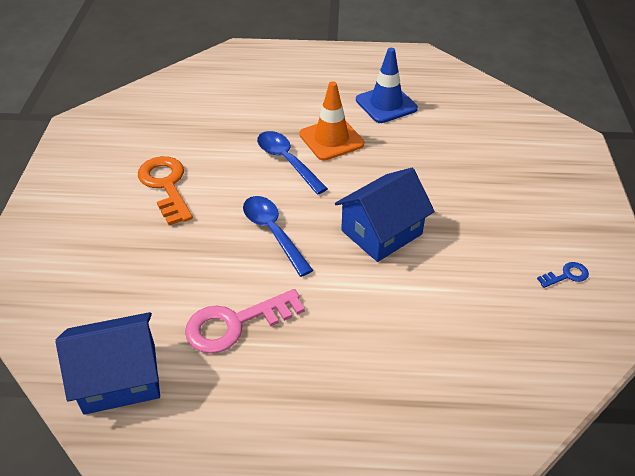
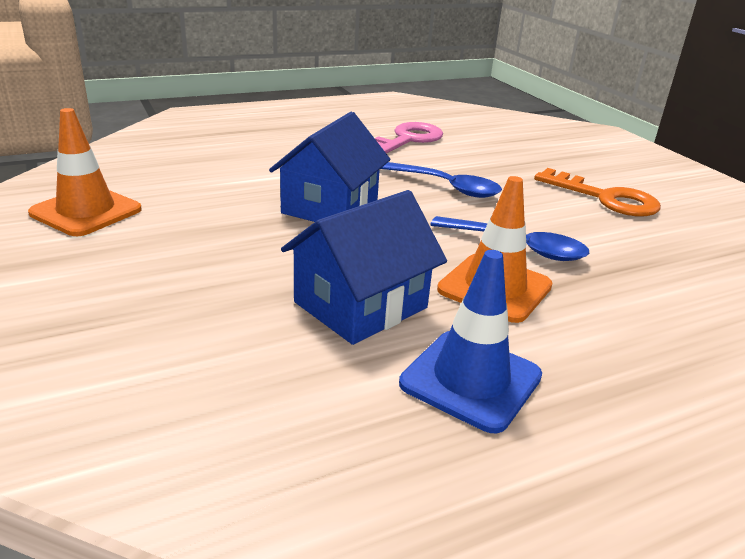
camera: 150 degrees right, 15 degrees down
blue house [56,312,160,415] -> blue house moved to [281,190,447,345]
blue key [537,262,589,288] -> orange traffic cone [28,108,142,236]

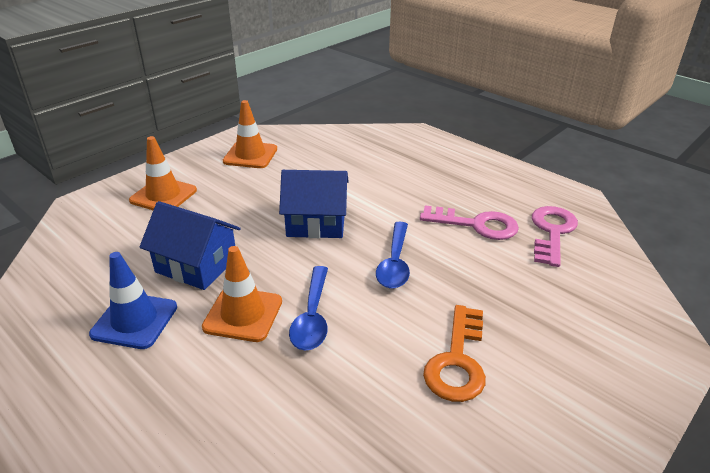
camera: 70 degrees right, 5 degrees up
none -> orange traffic cone [129,136,197,210]
none -> pink key [532,206,578,267]

